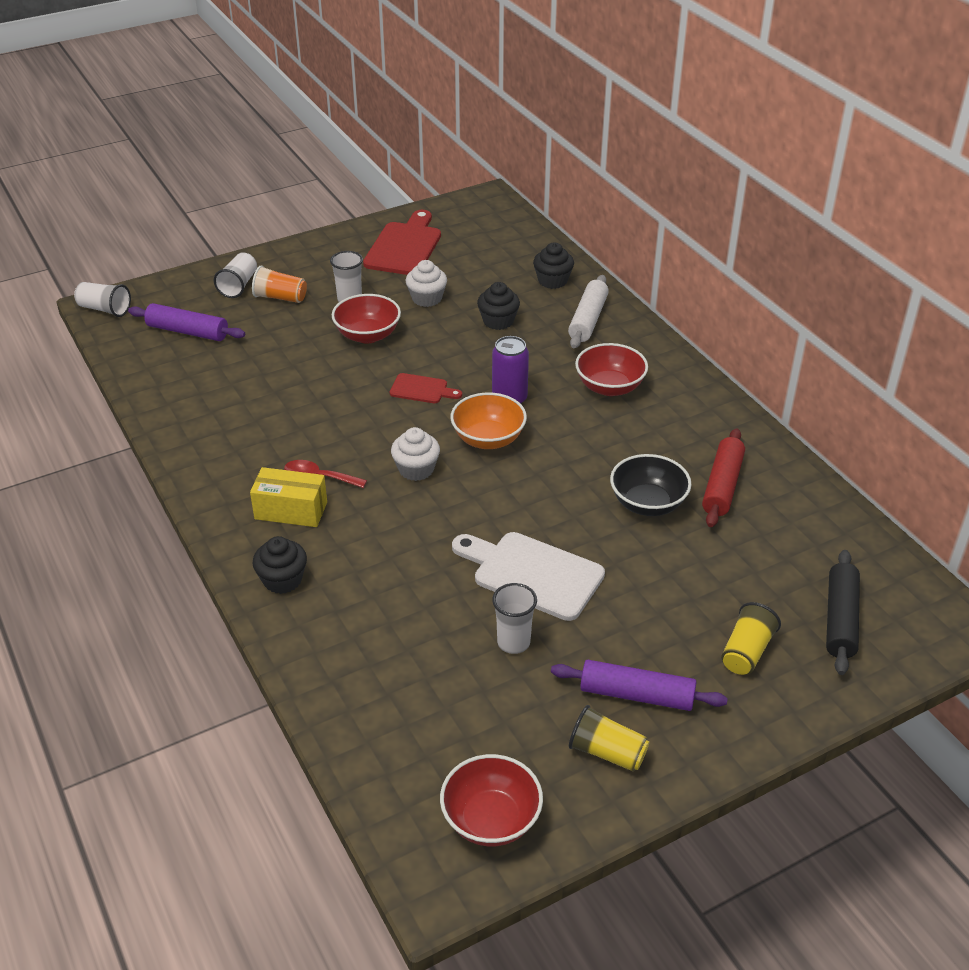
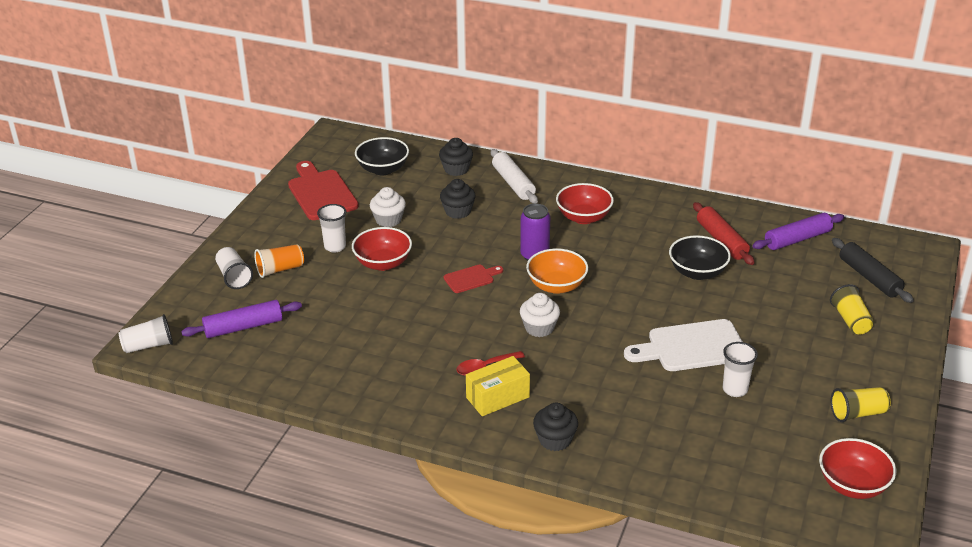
camera: 40 degrees left, 5 degrees down
purple rolling pin [551,660,728,711] -> purple rolling pin moved to [752,213,844,250]
none -> black bowl [355,137,409,175]

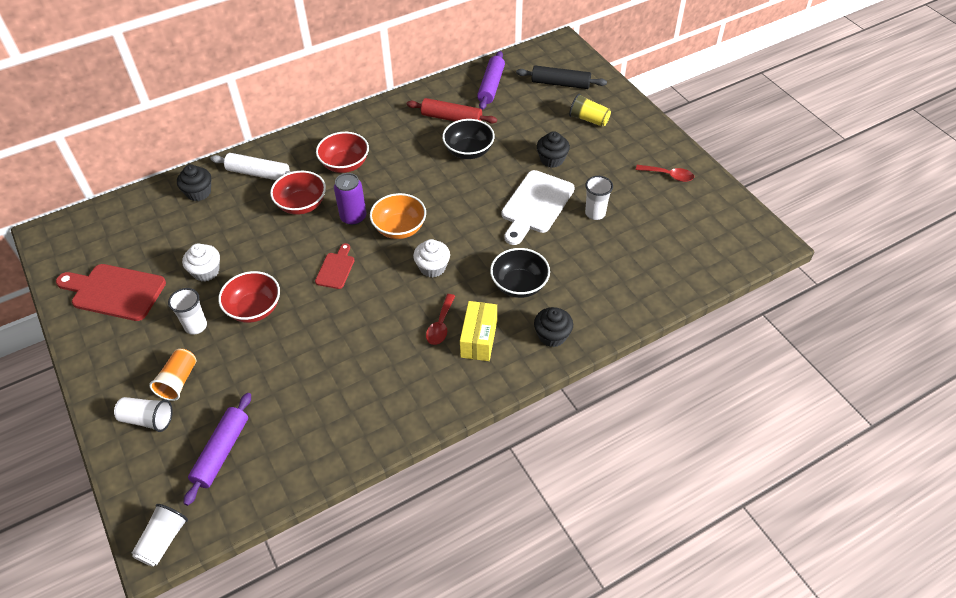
camera: 50 degrees left, 15 degrees up
black bowl [355,137,409,175] -> black bowl moved to [490,248,550,298]
black cupcake [440,179,476,219] -> black cupcake moved to [537,131,570,168]
red bowl [819,438,896,499] -> red bowl moved to [270,171,326,215]
yellow cup [831,387,891,422] -> red spoon [636,165,694,182]

